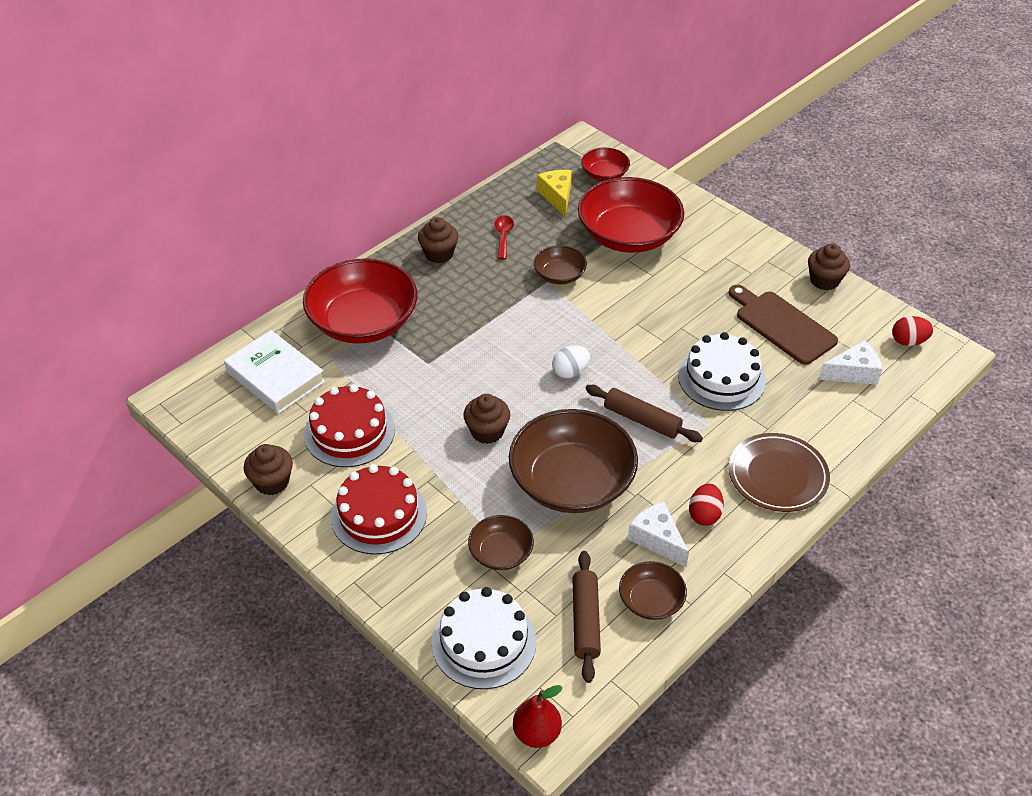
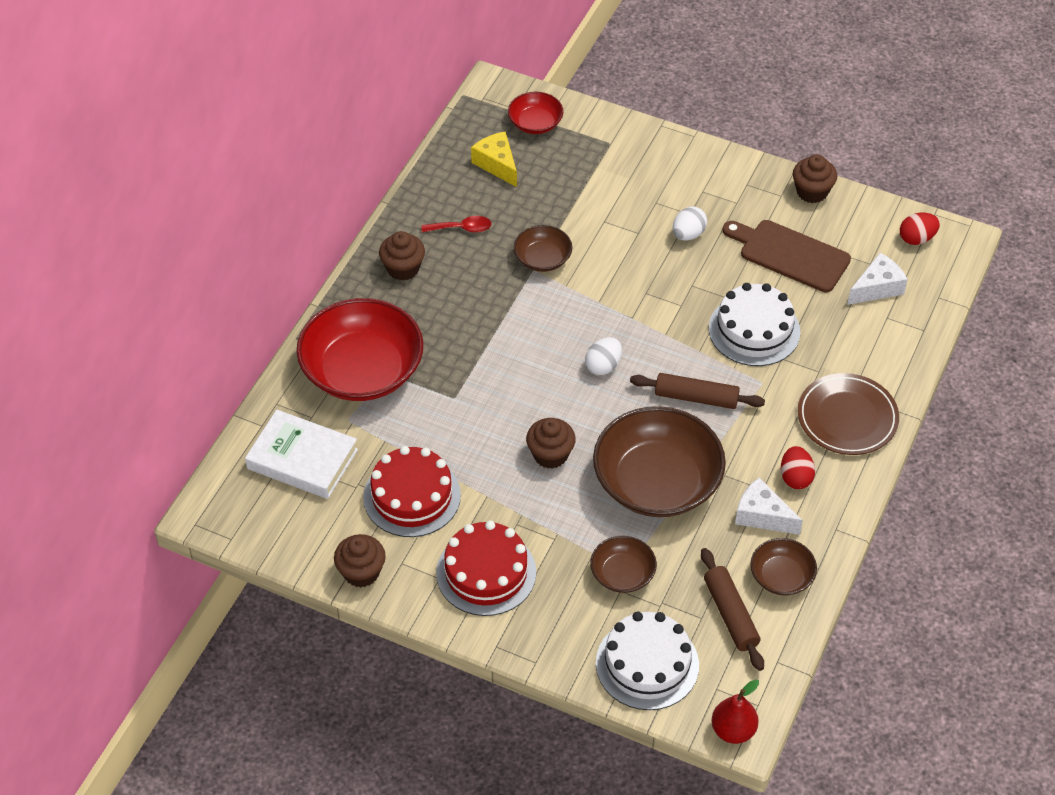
camera: 20 degrees left, 5 degrees up
red spoon [494,215,514,260] -> red spoon turned 105 degrees clockwise [422,216,492,233]
red bowl [578,177,685,253] -> none
none -> white egg [673,206,707,240]

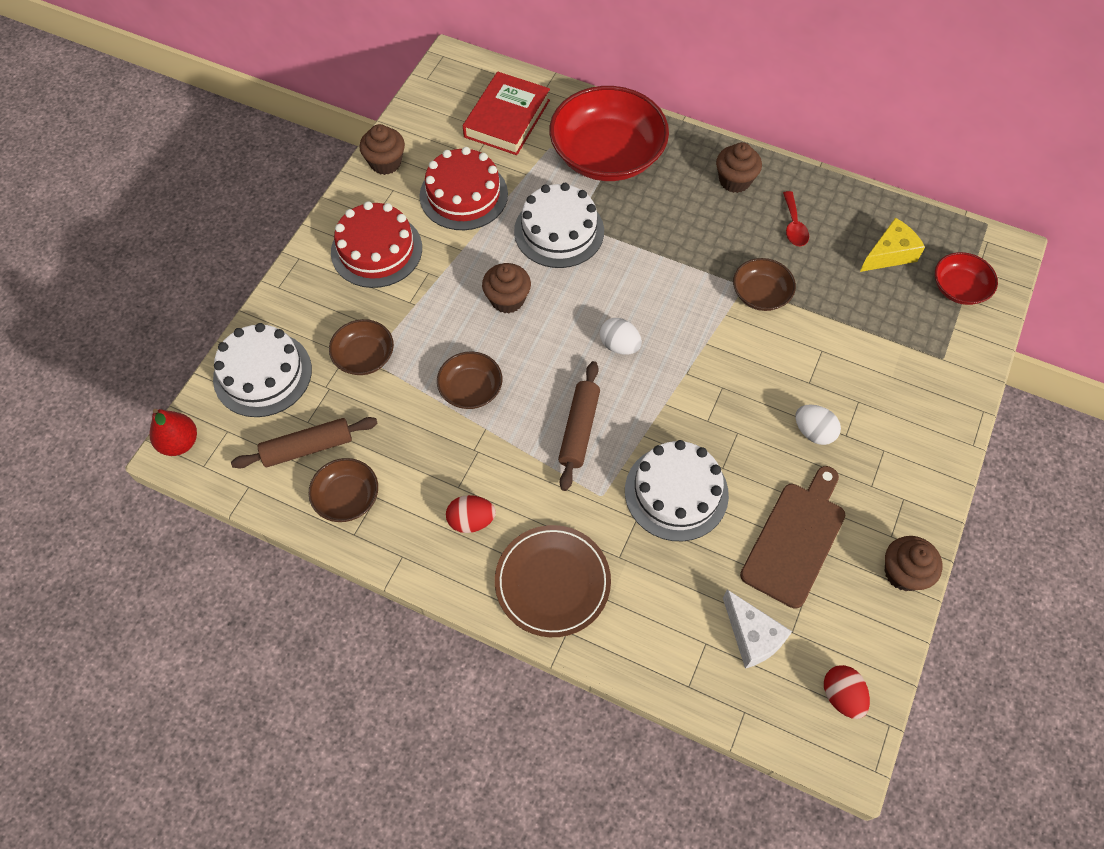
camera: 90 degrees right, 10 degrees up
white book [245,409,358,499] -> red book [463,72,550,155]
brown bowl [593,406,726,517] -> brown bowl [437,351,502,409], size x0.49
white cheese [735,477,803,535] -> none
none -> white cake [514,183,604,268]

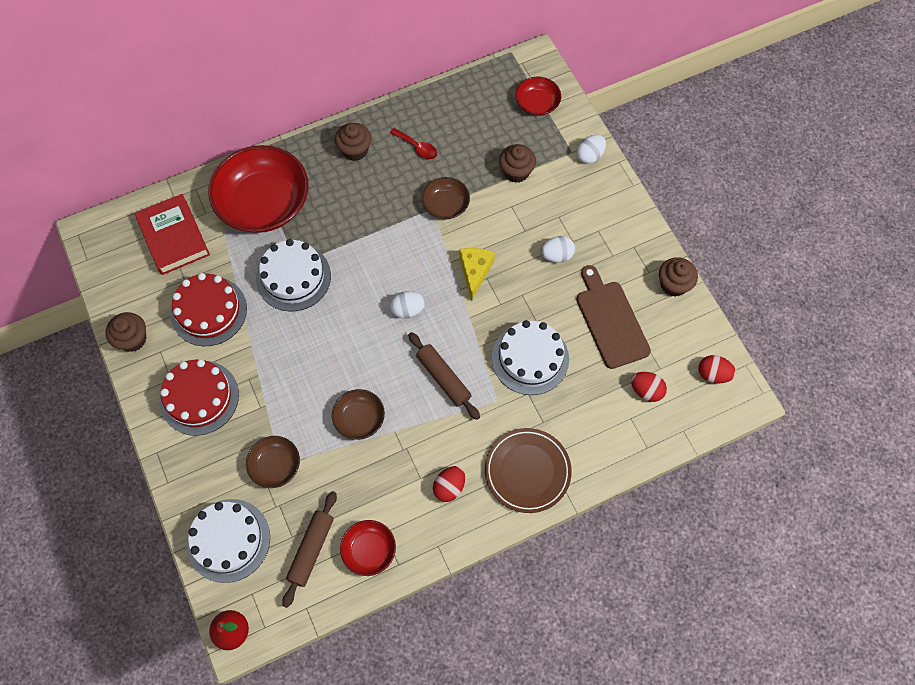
camera: 50 degrees left, 5 degrees up
brown bowl [308,458,378,522] -> red bowl [340,520,396,576]
brown cupcake [482,263,531,313] -> brown cupcake moved to [499,144,536,183]
white cheese [723,590,792,669] -> red egg [631,372,667,402]
yellow cheese [860,218,925,272] -> yellow cheese moved to [459,248,495,301]
none -> white egg [577,135,606,164]

